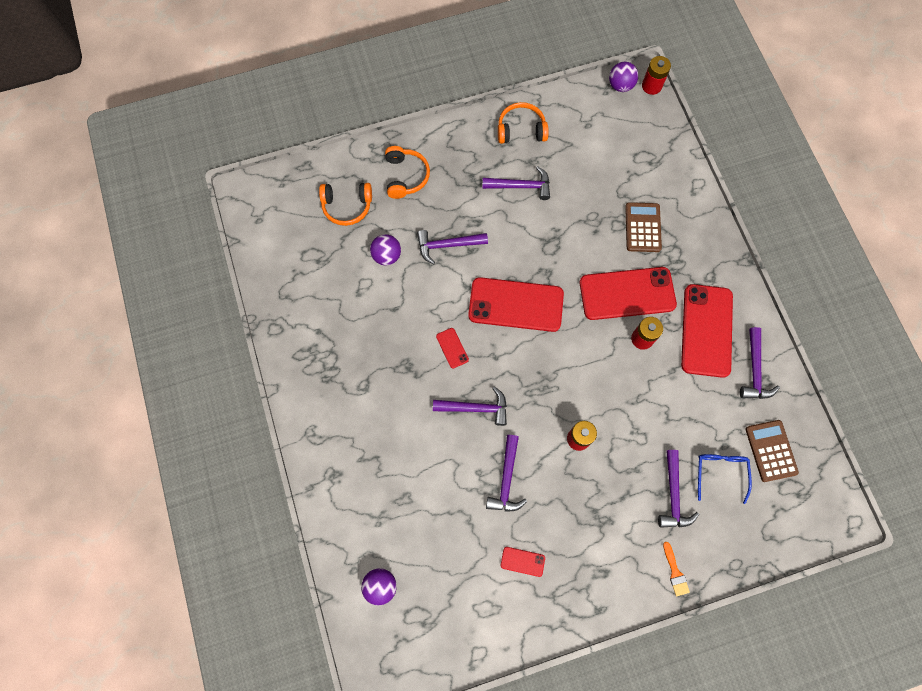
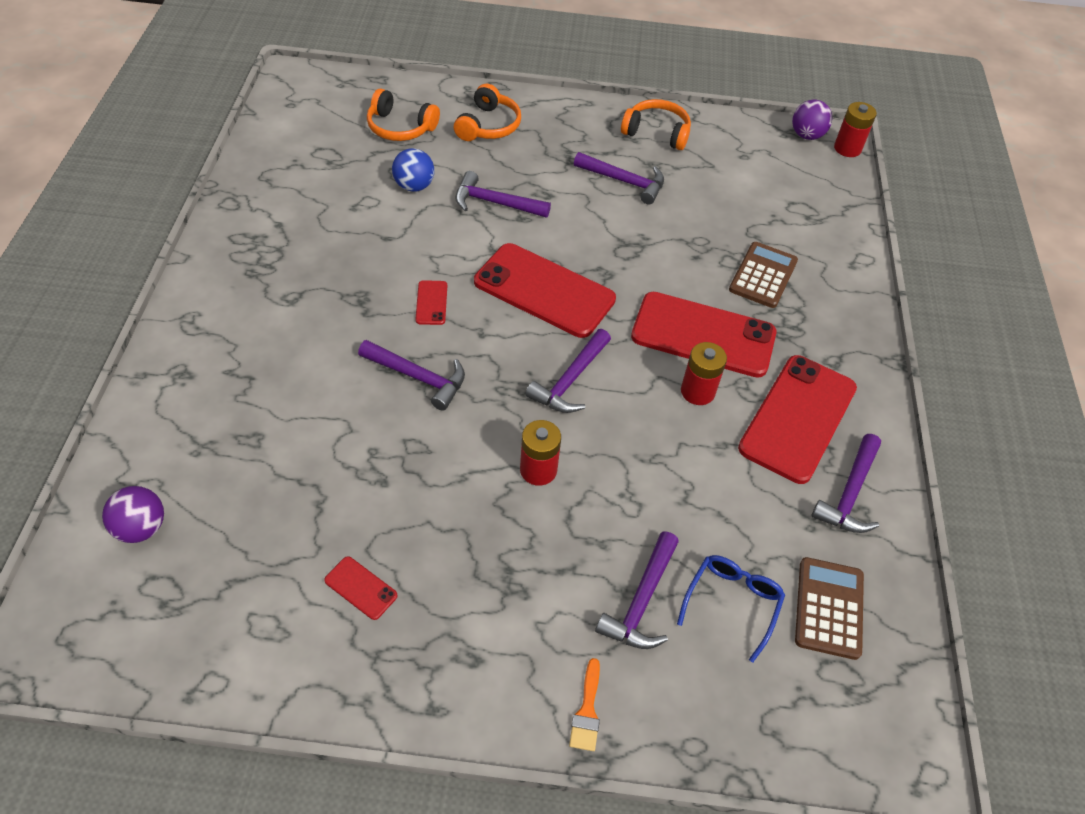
camera: 20 degrees right, 20 degrees down
purple ball [370,234,401,265] -> blue ball [392,148,434,192]
purple hammer [486,435,527,511] -> purple hammer moved to [525,329,611,413]

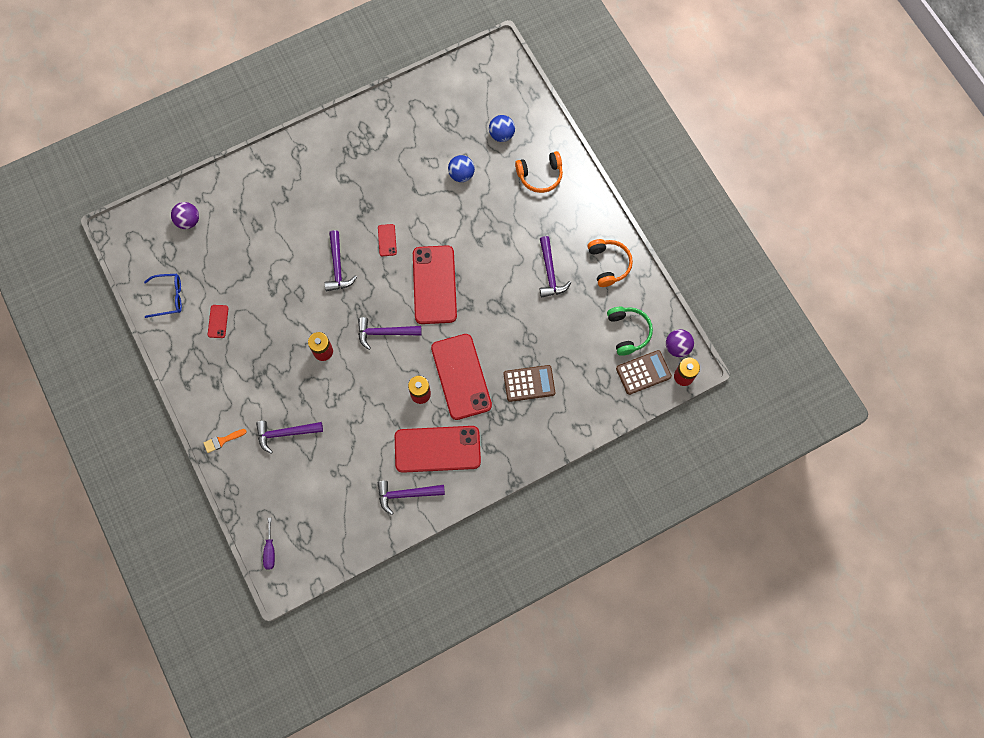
camera: 60 degrees right, 20 degrees up
orange headphones [367,88,440,141] -> blue ball [489,115,515,142]
red phone [415,280,447,325] -> red phone turned 60 degrees counterclockwise [378,224,397,256]
purple hammer [455,171,551,218] -> none
blue glasses [677,555,785,662] -> blue glasses moved to [144,274,182,318]
brown calculator [795,557,864,660] -> brown calculator moved to [616,350,672,395]
none -> purple screwdriver [263,518,275,569]
none -> green headphones [607,307,653,356]

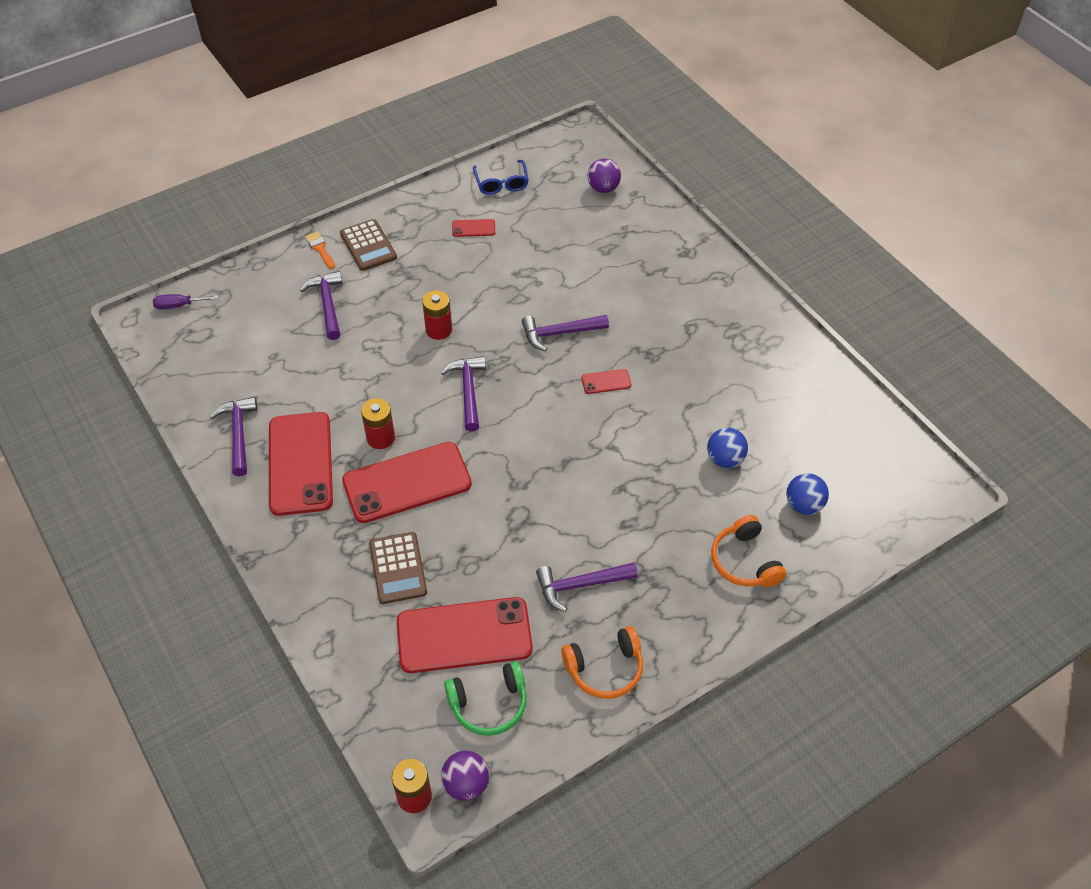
camera: 85 degrees right, 20 degrees down
red phone [413,245,457,324] -> red phone moved to [397,597,533,673]
brown calculator [616,350,672,395] -> brown calculator moved to [340,219,397,271]

